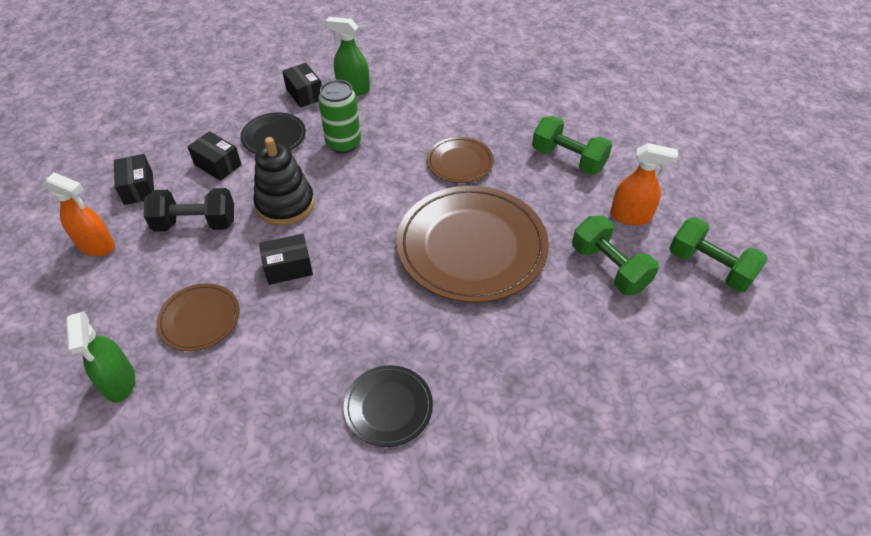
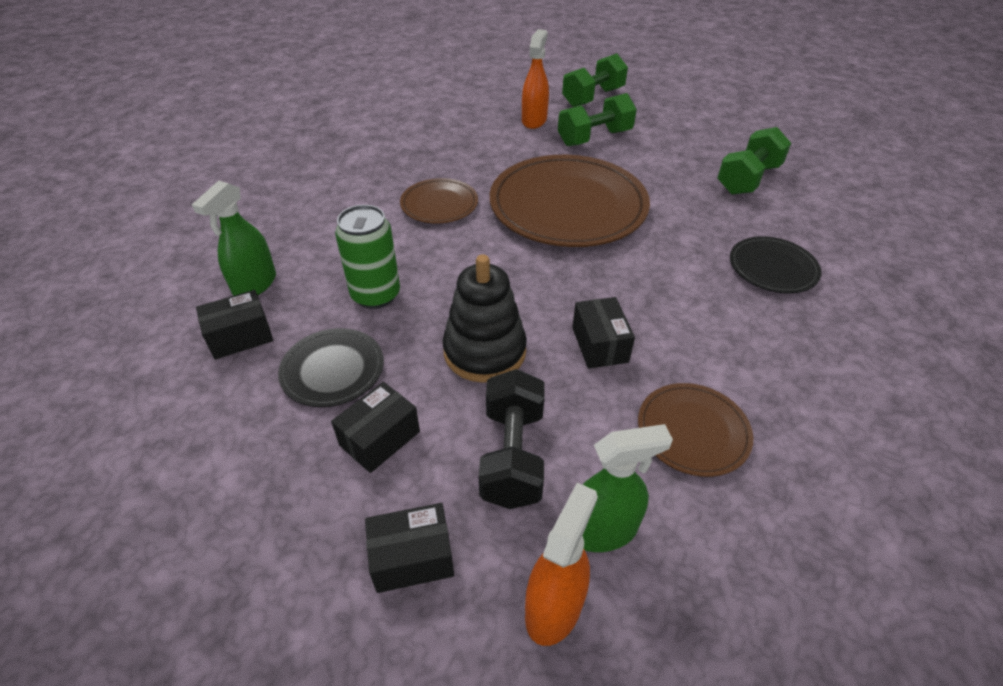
camera: 85 degrees left, 5 degrees down
green spray bottle [66,311,135,403] -> green spray bottle moved to [582,424,673,552]
green dumbbell [532,116,612,175] -> green dumbbell moved to [717,127,791,195]

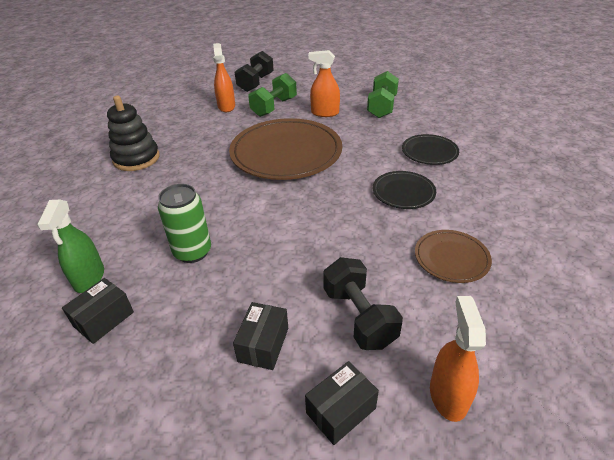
camera: 25 degrees left, 5 degrees down
black plate [278,328,384,407] -> black plate moved to [373,171,436,209]
brown plate [400,178,478,223] -> none
black stacking toy [443,254,527,383] -> black stacking toy moved to [107,96,160,171]
green dumbbell [562,53,628,107] -> black dumbbell [235,51,274,92]
black box [572,297,635,369] -> none
green spray bottle [582,424,673,552] -> none
none -> orange spray bottle [308,50,340,117]

